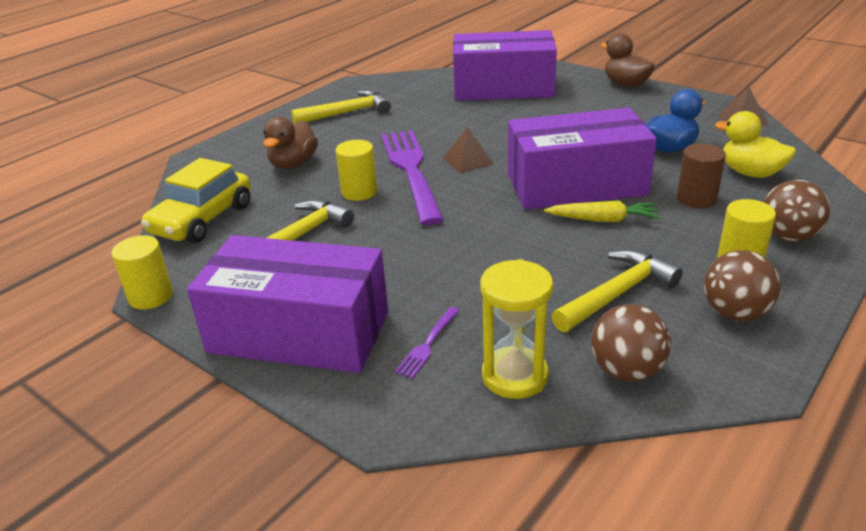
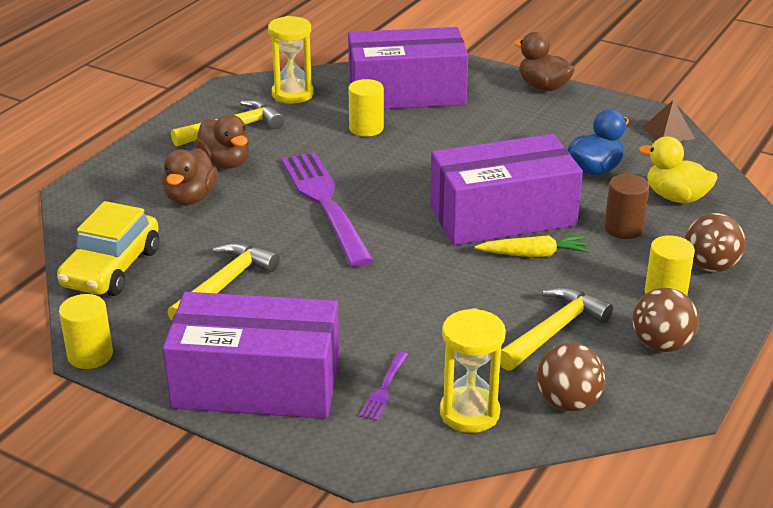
camera: 10 degrees left, 0 degrees up
yellow cylinder [335,140,378,201] -> yellow cylinder moved to [348,79,384,137]
brown pyramid [443,127,494,173] -> none
none -> brown duck [194,114,249,169]
none -> yellow hourglass [268,16,314,104]

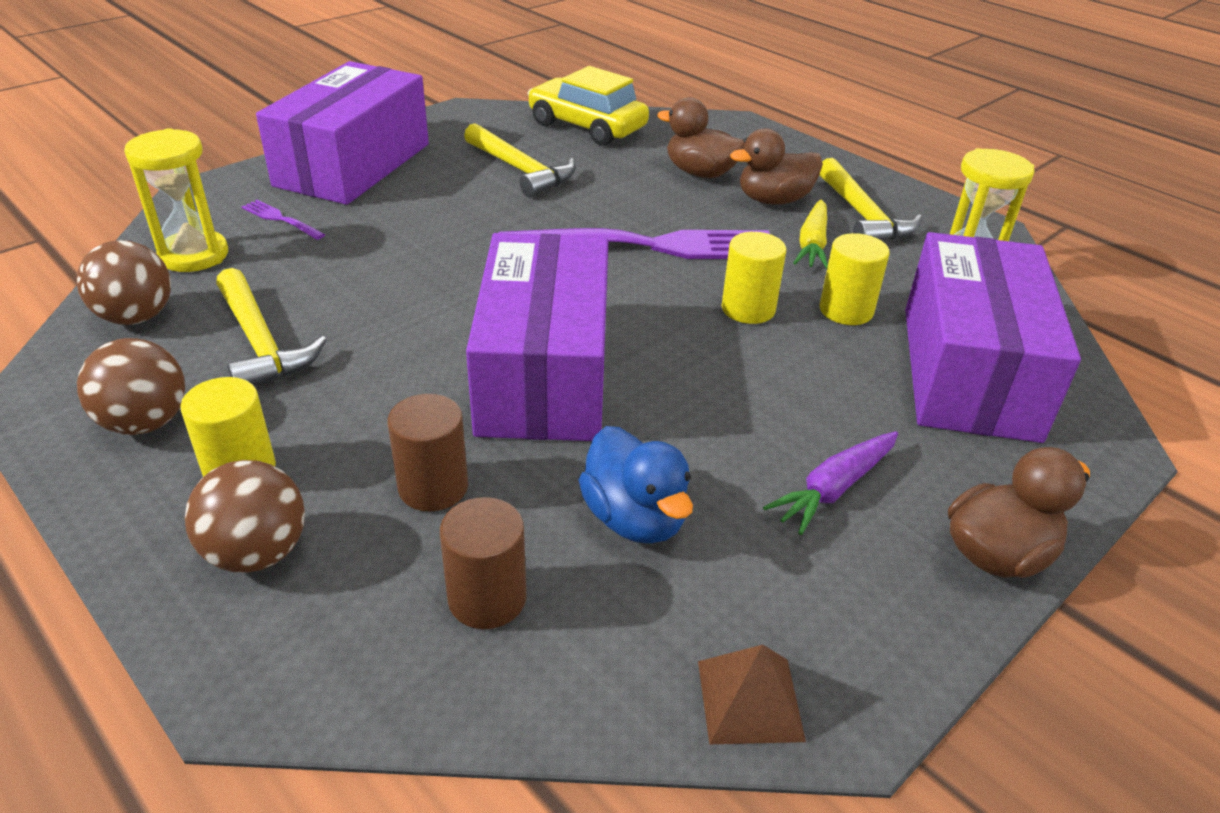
camera: 105 degrees right, 5 degrees up
yellow cylinder [59,294,113,369] -> yellow cylinder moved to [721,232,786,324]
yellow carrot [475,235,590,257] -> yellow carrot moved to [793,199,828,269]
yellow duck [639,136,717,203] -> brown cylinder [440,497,527,629]
none -> purple carrot [763,431,898,535]

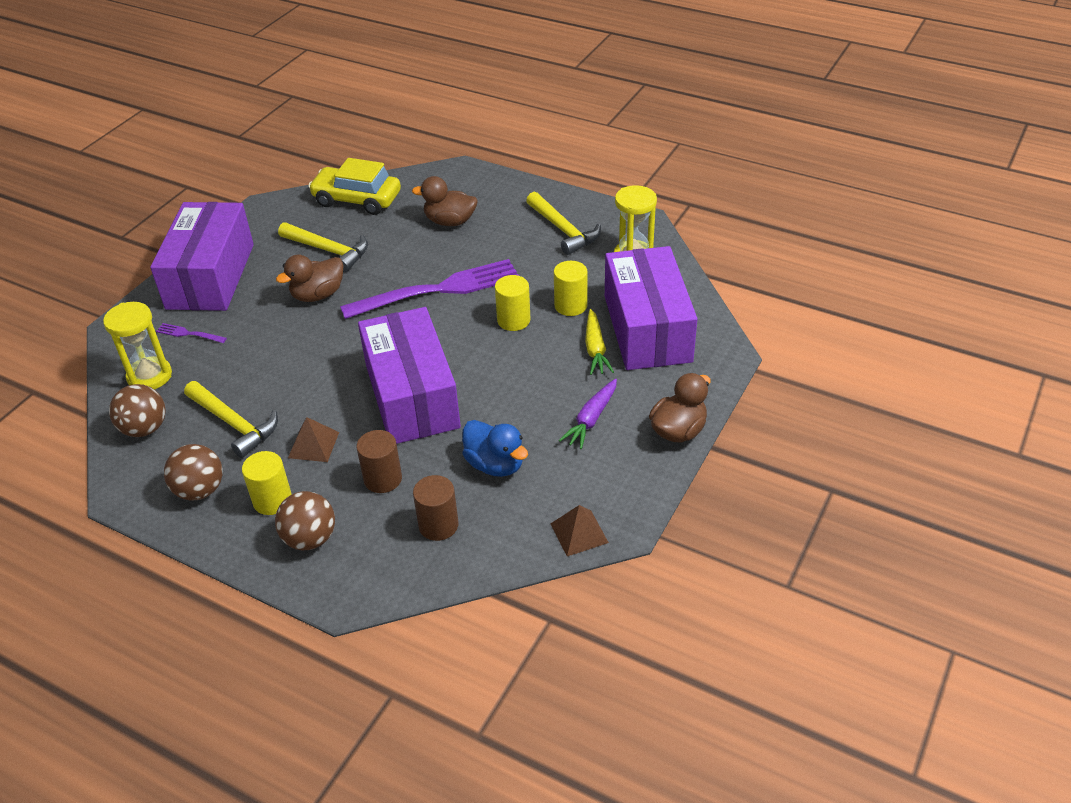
camera: 15 degrees left, 5 degrees up
brown duck [730,128,823,205] -> brown duck moved to [276,254,344,302]
yellow carrot [793,199,828,269] -> yellow carrot moved to [585,309,614,375]
none -> brown pyramid [288,417,339,462]

